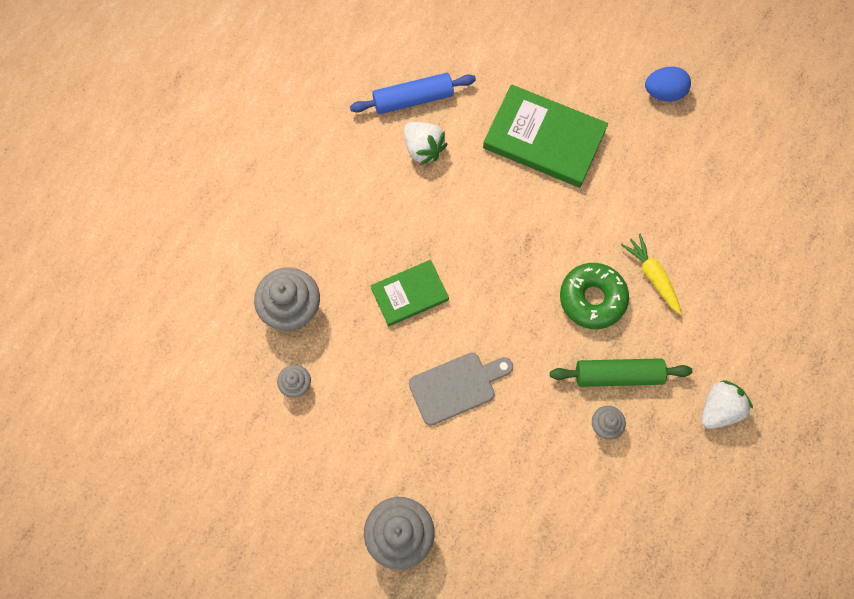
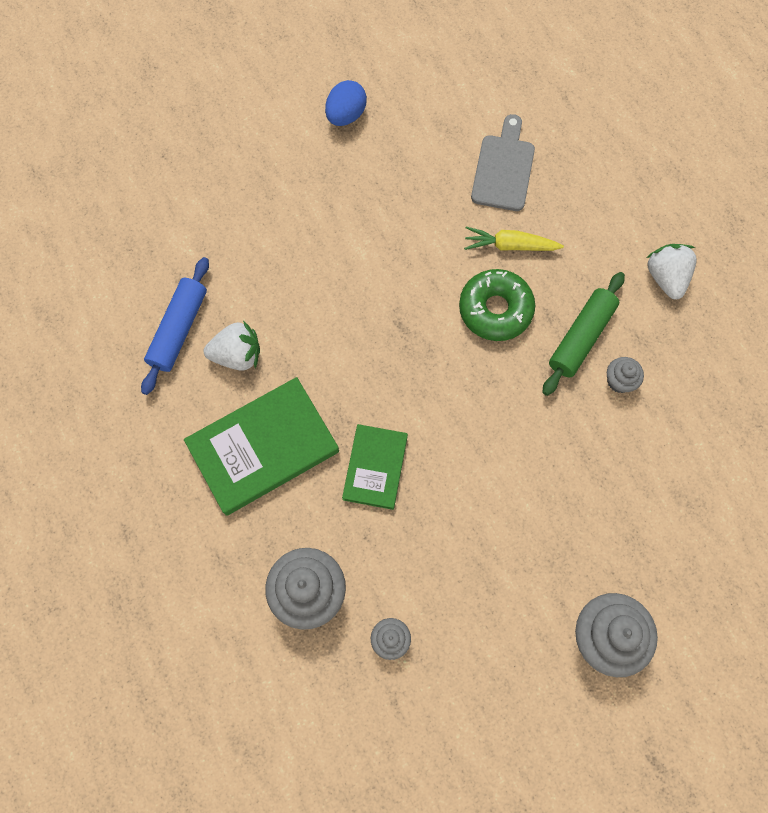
camera: 55 degrees left, 0 degrees up
grey cutting board [409,353,513,426] -> grey cutting board moved to [471,114,535,211]
green book [483,84,608,188] -> green book moved to [184,377,339,516]

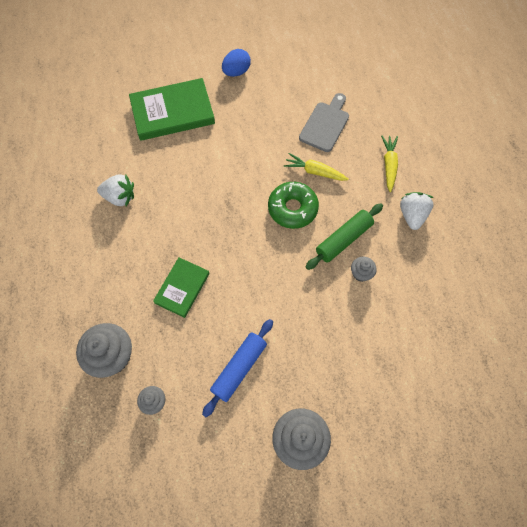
camera: 15 degrees right, 5 degrees down
blue rolling pin [141,257,209,395] -> blue rolling pin moved to [202,319,273,417]
green book [184,377,339,516] -> green book moved to [129,78,215,141]
none -> yellow carrot [381,136,398,192]

